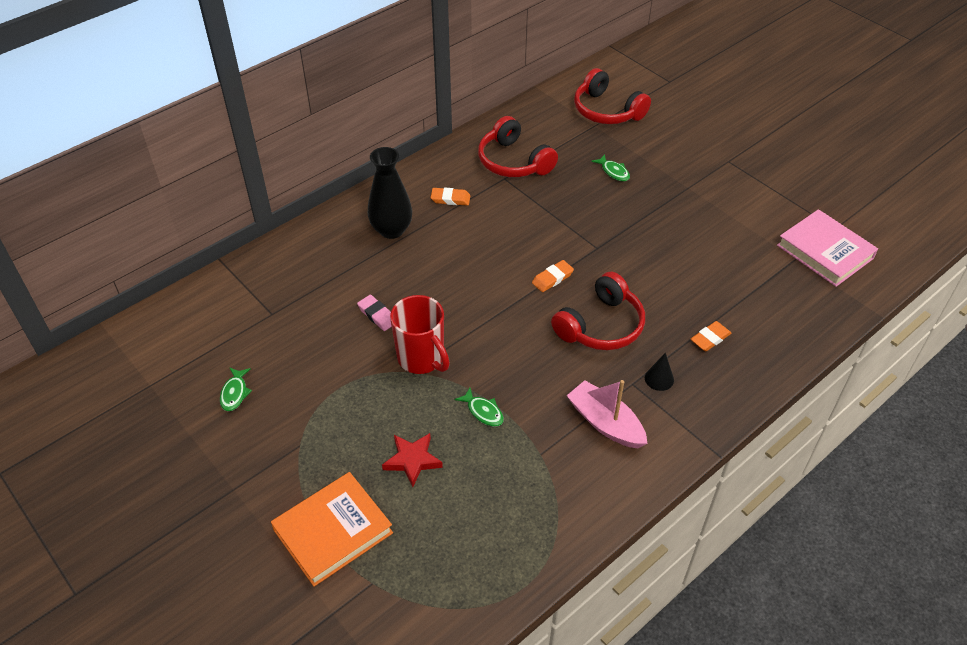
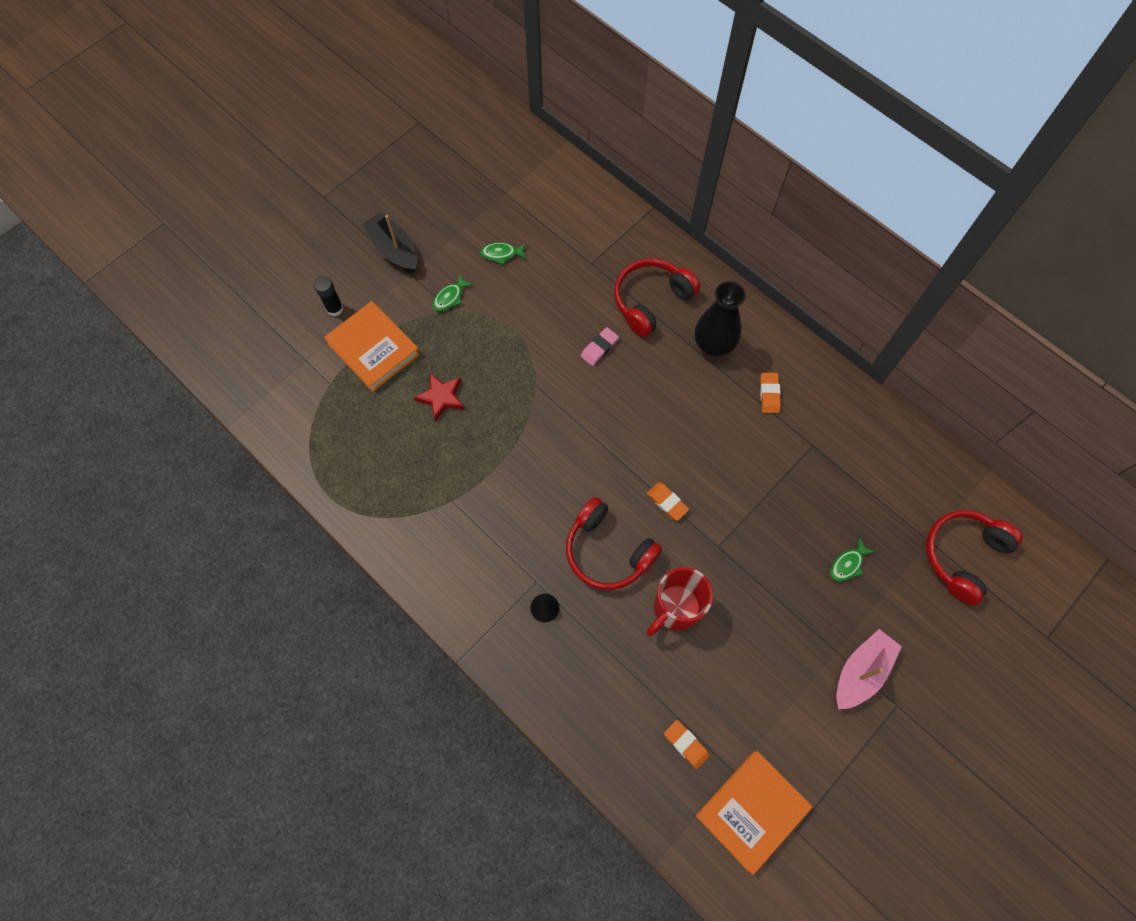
camera: 85 degrees right, 20 degrees up
red mug [390,295,450,374] -> red mug moved to [646,567,713,636]
green fish [455,388,504,427] -> green fish moved to [433,274,473,311]
red headphones [478,116,558,177] -> red headphones moved to [614,258,700,337]
pink boat [566,380,648,448] -> pink boat moved to [836,629,902,709]
orange eraser [690,321,731,351] -> orange eraser moved to [664,720,710,769]
pink book [777,209,878,287] -> orange book [696,751,812,875]
none -> black glue stick [314,276,343,316]
none -> black boat [363,212,417,273]

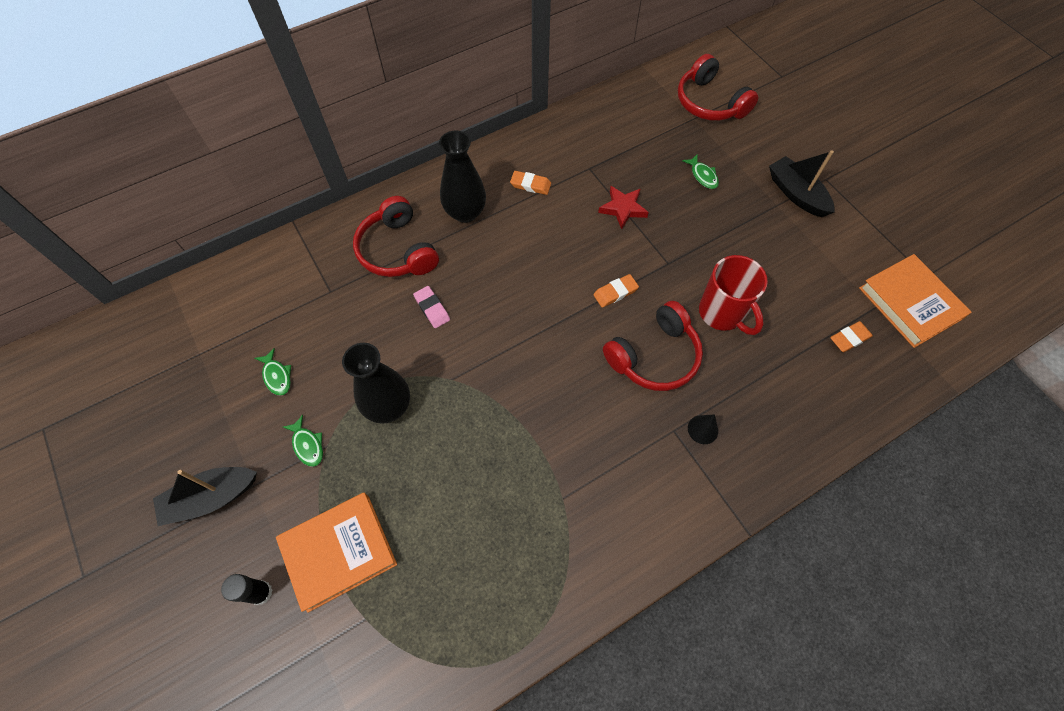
camera: 75 degrees left, 5 degrees down
red star [414,373,464,422] -> red star moved to [598,186,649,229]
green fish [480,242,526,265] -> green fish turned 45 degrees counterclockwise [254,348,291,396]
pink boat [836,629,902,709] -> black boat [769,150,835,217]
none -> black vase [342,343,410,424]

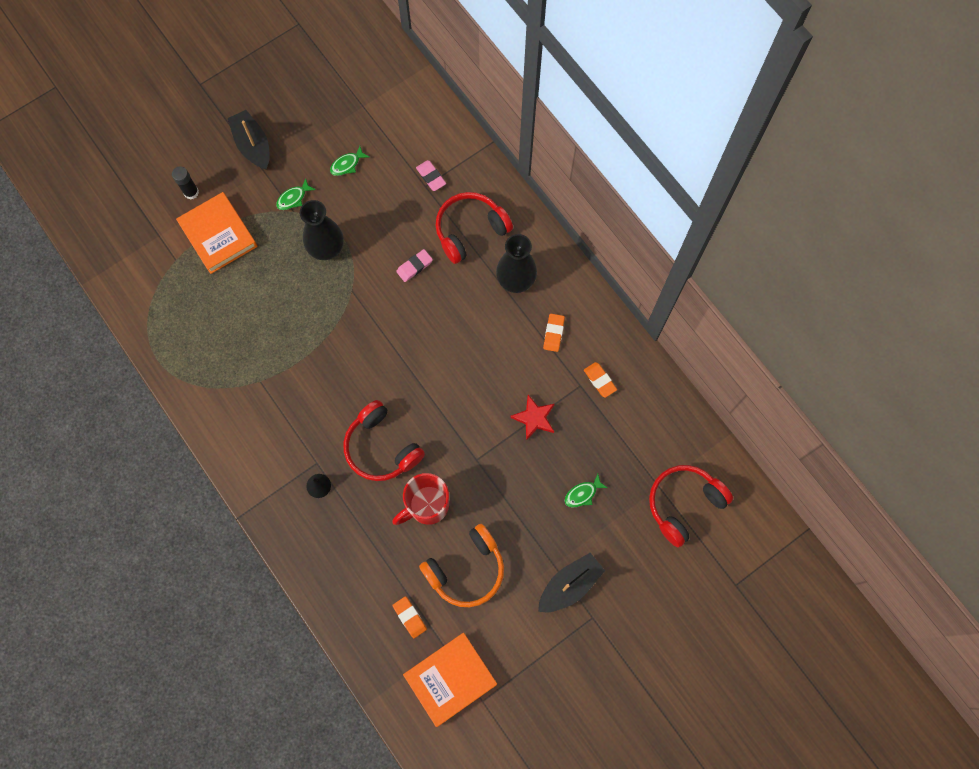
camera: 85 degrees right, 10 degrees up
orange eraser [593,274,639,308] -> orange eraser moved to [584,362,617,398]
none -> pink eraser [416,160,446,191]
none -> orange headphones [419,524,504,607]

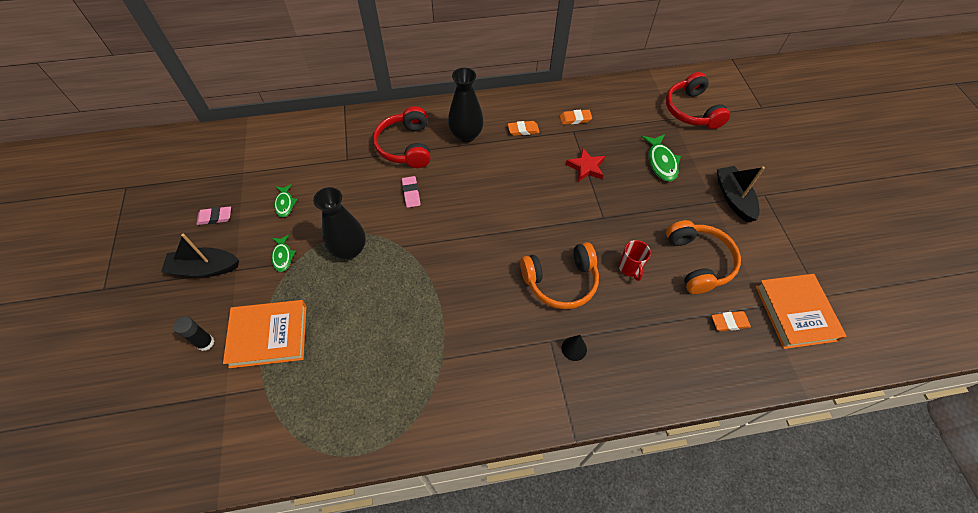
camera: 65 degrees left, 15 degrees down
red headphones [343,400,425,481] -> orange headphones [520,242,599,309]
red mug [392,473,449,525] -> red mug [619,240,651,281], size x0.60
pink eraser [416,160,446,191] -> pink eraser moved to [196,207,231,225]
orange eraser [543,314,565,352] -> orange eraser turned 45 degrees counterclockwise [508,121,540,136]
green fish [565,474,608,507] -> green fish [642,134,681,182], size x1.61

